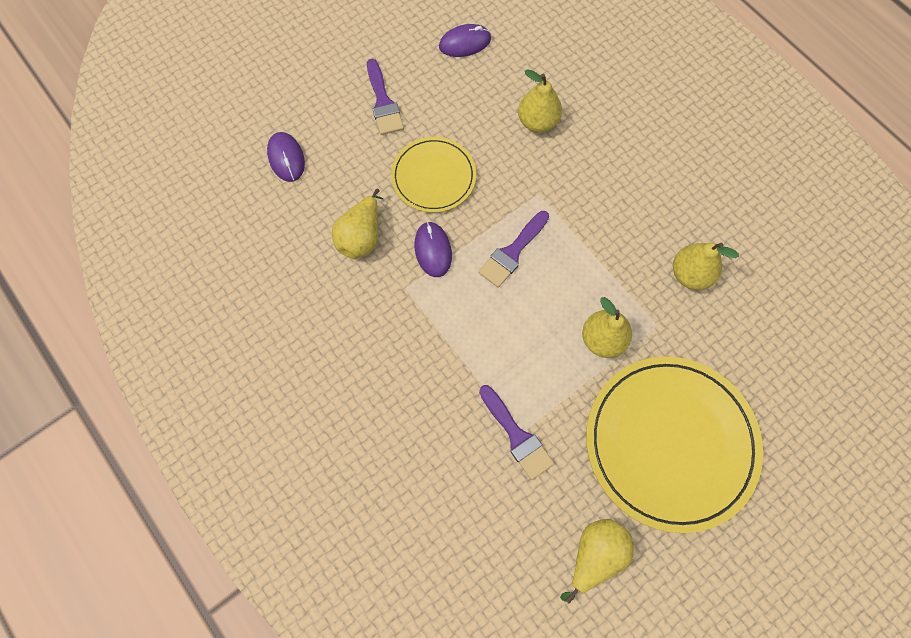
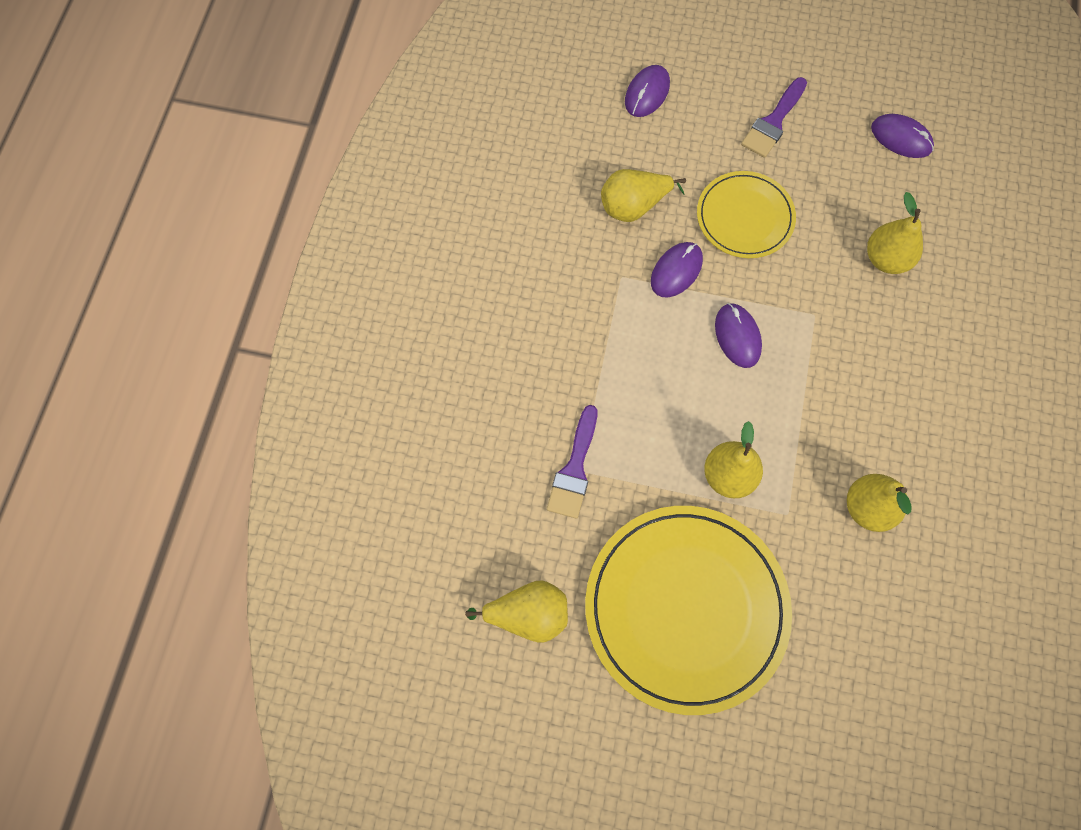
camera: 50 degrees right, 0 degrees up
purple brush [478,211,549,288] -> purple mouse [715,303,762,368]

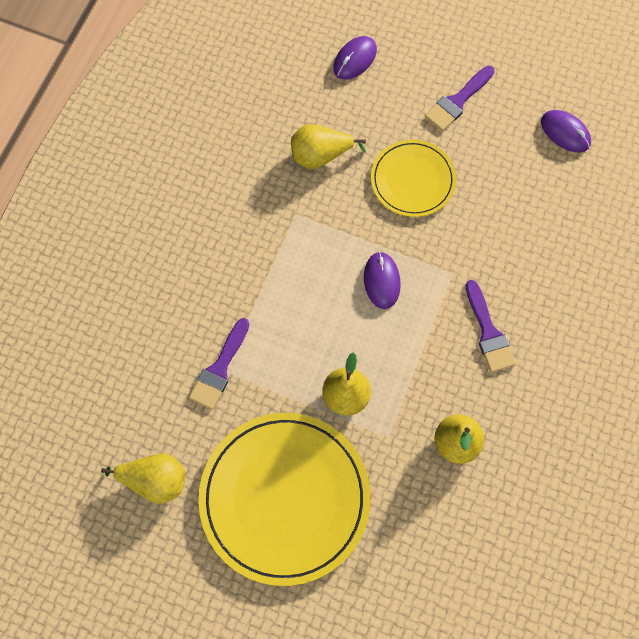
camera: 10 degrees right, 0 degrees up
purple mouse [651,242,703,297] -> none
yellow pear [867,192,923,274] -> none
none -> purple brush [465,280,516,373]

